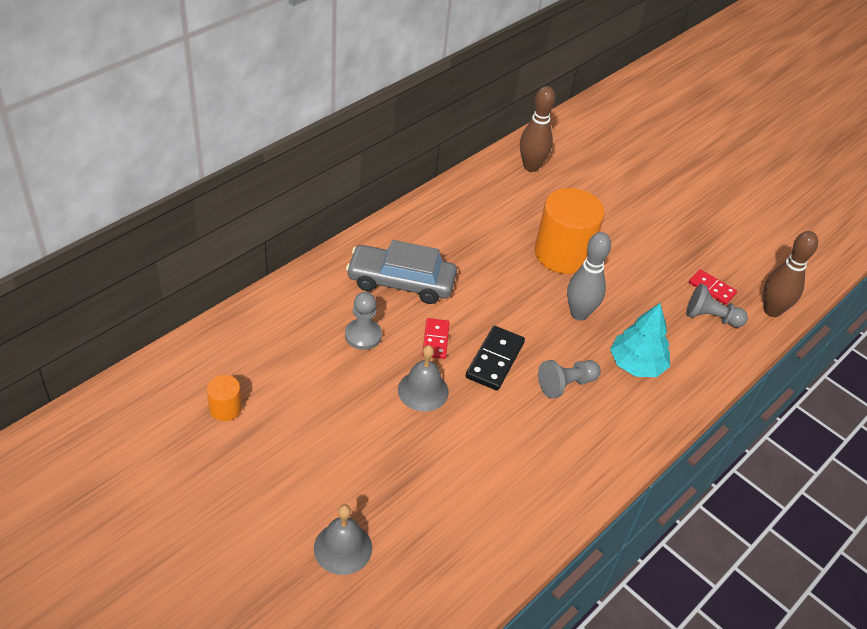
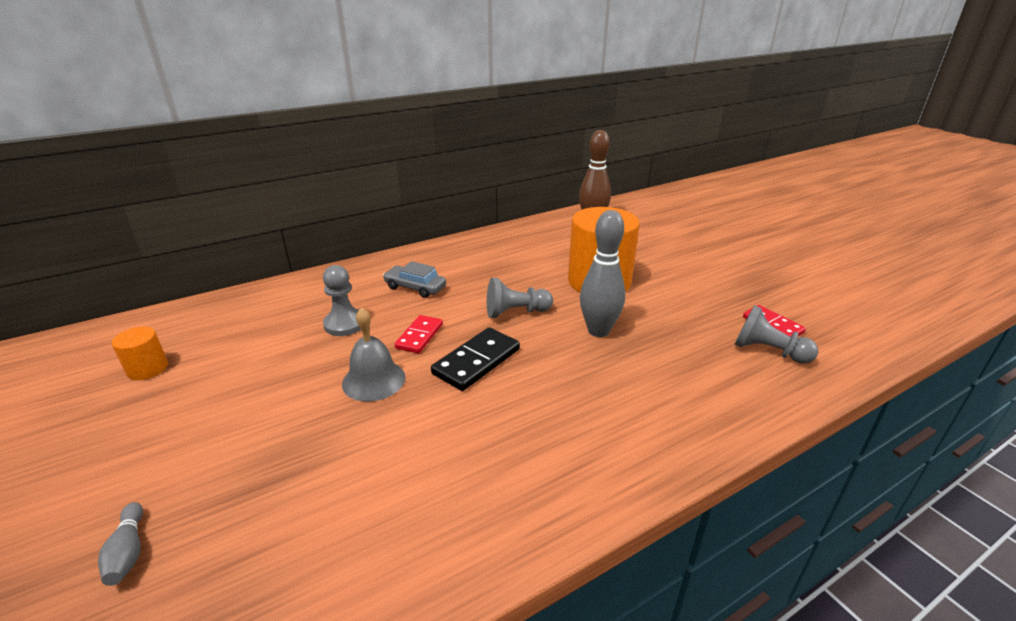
camera: 20 degrees right, 15 degrees down
grey bell [314,504,372,575] -> grey bowling pin [98,502,143,586]
grey car [346,240,457,304] -> grey car [383,261,446,298], size x0.56
grey pawn [538,360,601,399] -> grey pawn moved to [487,278,553,318]
turquoise tree [610,303,670,377] -> none
brown bowling pin [763,231,818,317] -> none

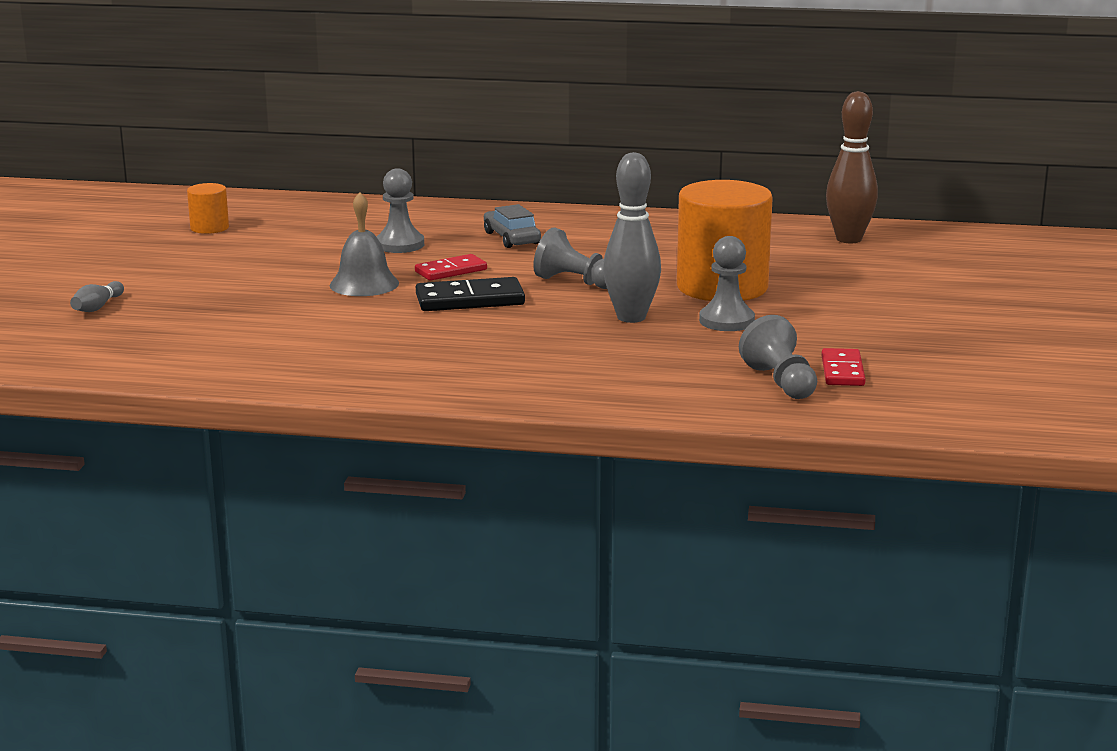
camera: 40 degrees right, 10 degrees down
none -> grey pawn [699,236,755,331]

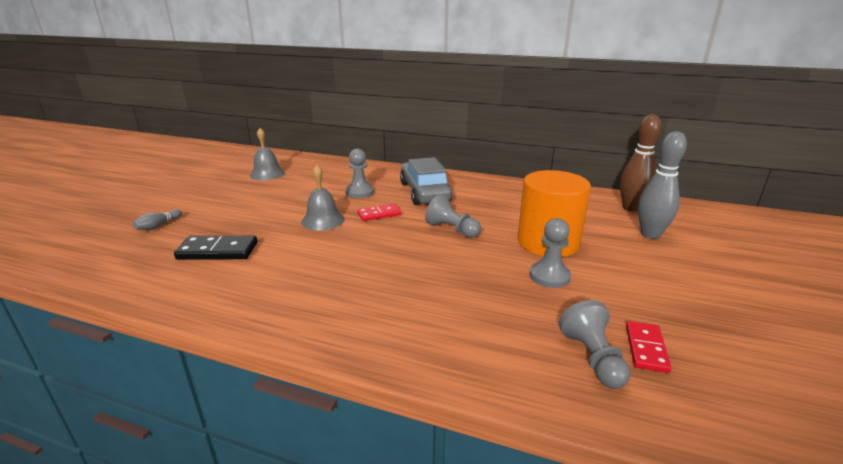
camera: 10 degrees right, 5 degrees up
orange cylinder [187,183,229,234] -> grey bell [250,128,285,180]
black domino [416,277,525,311] -> black domino moved to [174,236,257,260]
grey car [484,204,541,248] -> grey car [400,157,452,205], size x1.78
grey bowling pin [603,152,661,323] -> grey bowling pin moved to [638,131,687,239]

